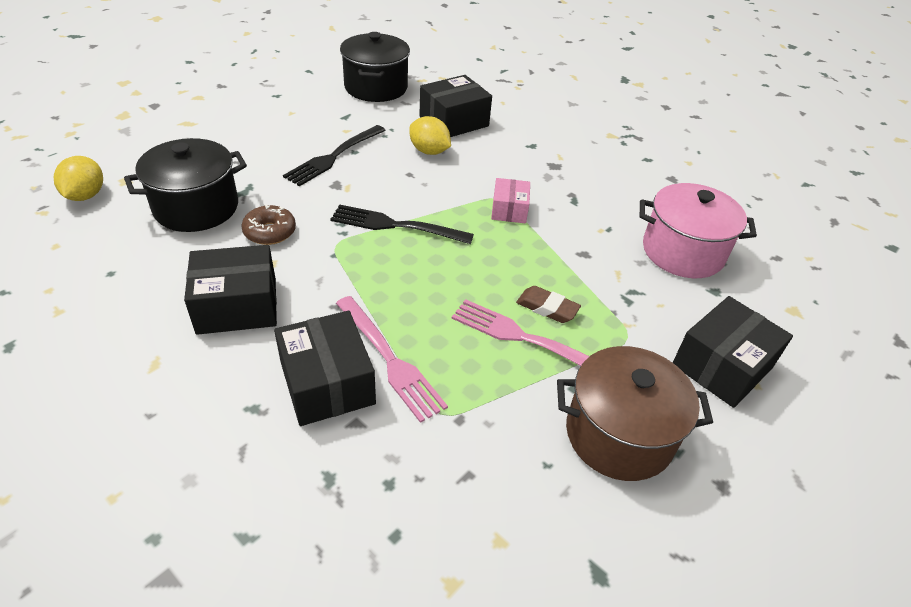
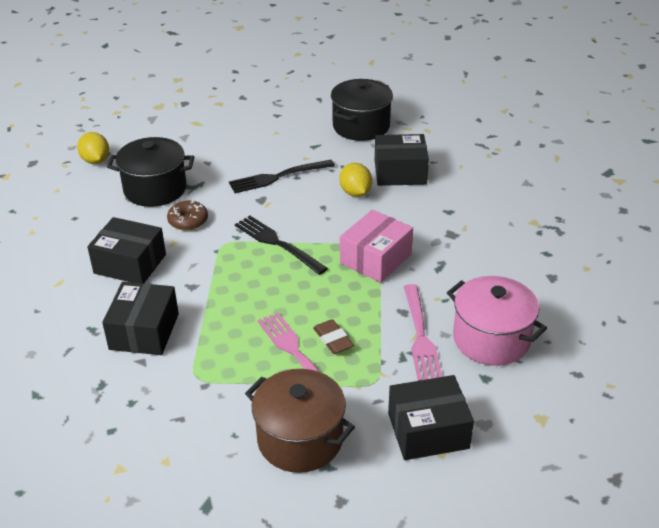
camera: 35 degrees right, 5 degrees down
yellow lemon [54,156,103,201] -> yellow lemon turned 60 degrees counterclockwise [77,132,109,164]
pink fork [336,296,448,423] -> pink fork moved to [404,284,442,381]
pink box [491,178,530,223] -> pink box [340,210,413,283], size x1.65

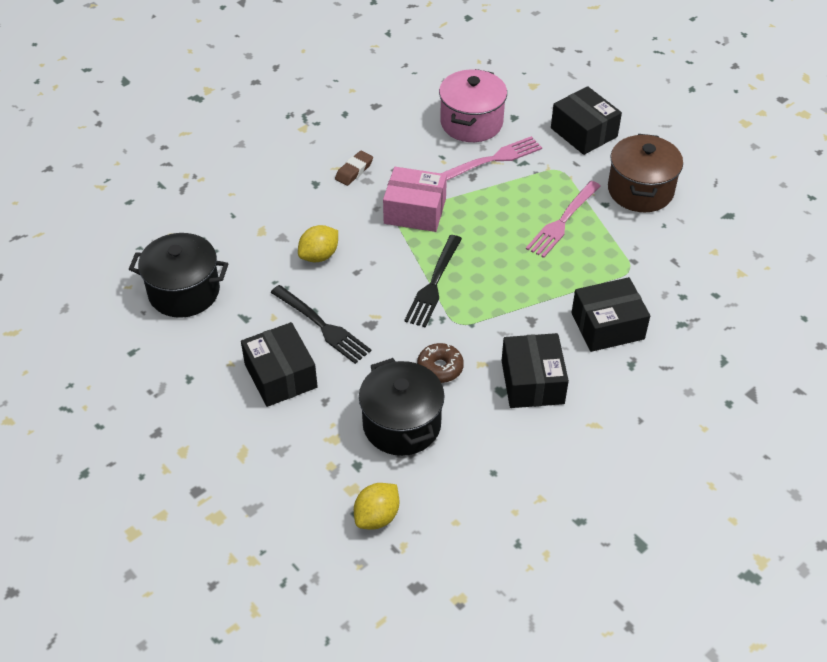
camera: 115 degrees left, 10 degrees up
brown eraser [313,319,354,354] -> brown eraser moved to [335,151,373,186]
black box [375,134,429,186] -> black box moved to [241,322,318,407]

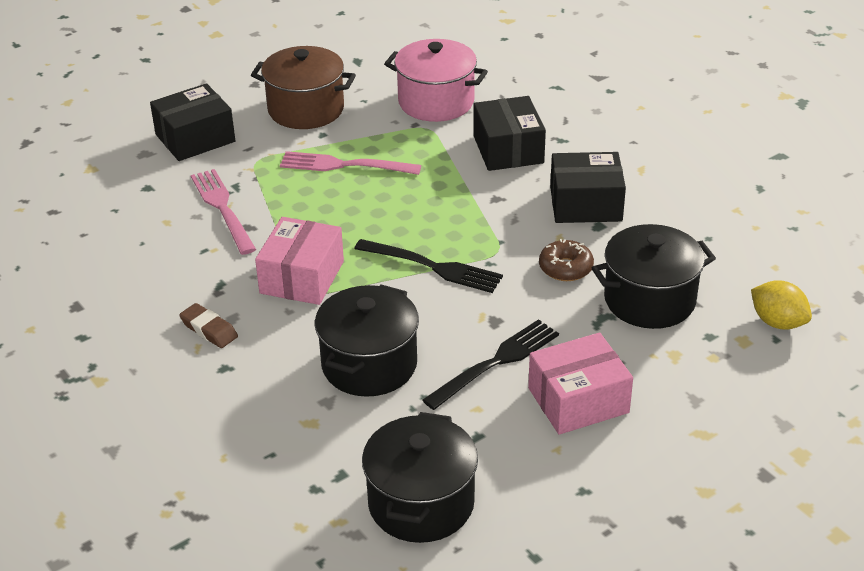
camera: 85 degrees left, 10 degrees down
black box [241,322,318,407] -> pink box [528,332,633,435]
yellow lemon [298,225,338,262] -> black pot [315,284,419,397]
pink pot [439,69,507,142] -> pink pot moved to [384,39,488,122]
pink fork [526,181,601,258] -> pink fork turned 150 degrees clockwise [280,151,421,175]

